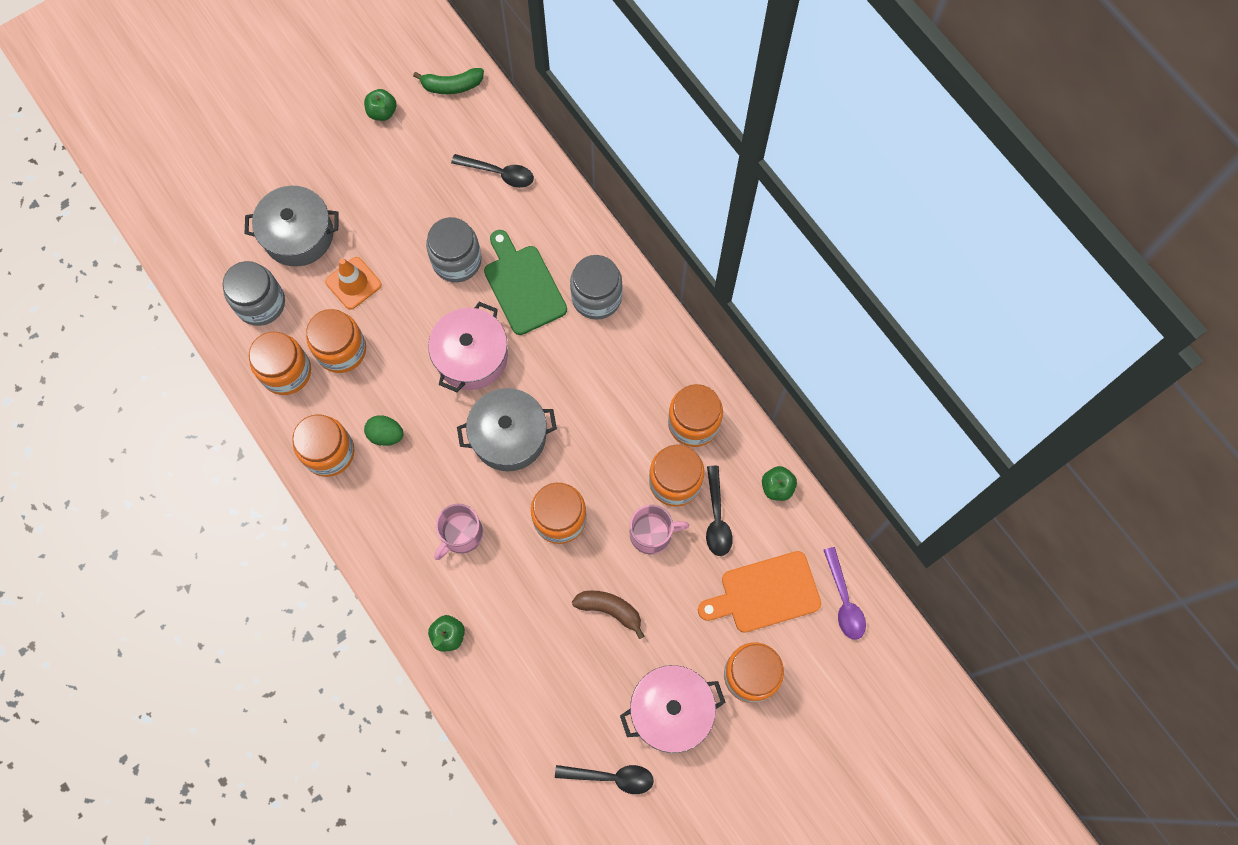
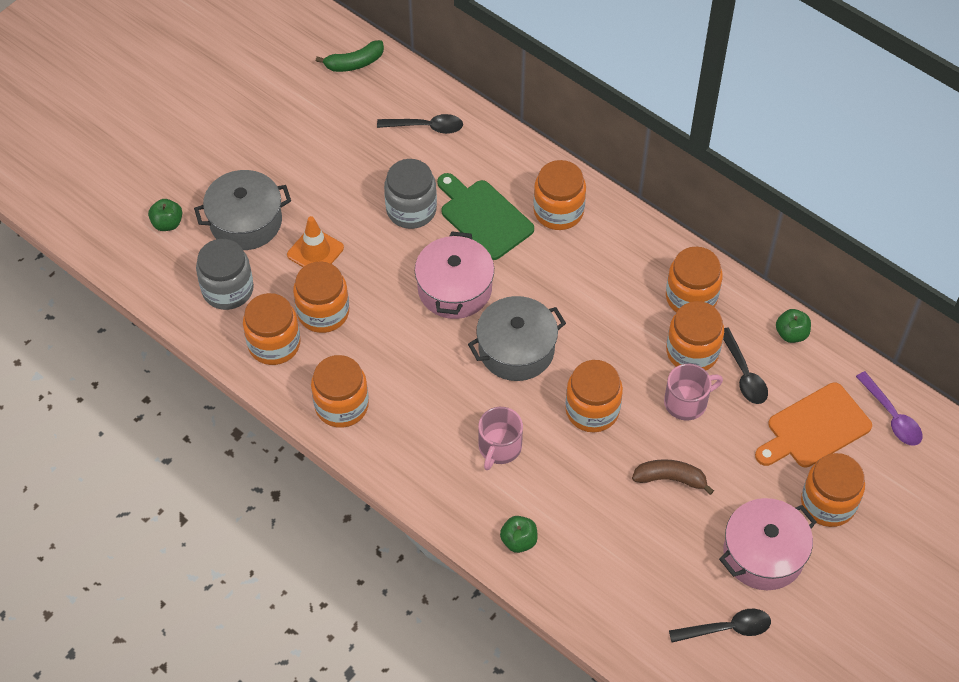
camera: 15 degrees left, 15 degrees down
green apple [364,89,396,121] -> green apple moved to [148,199,182,231]
green egg [364,415,404,446] -> none
grey jar [570,255,622,320] -> orange jar [533,160,586,230]

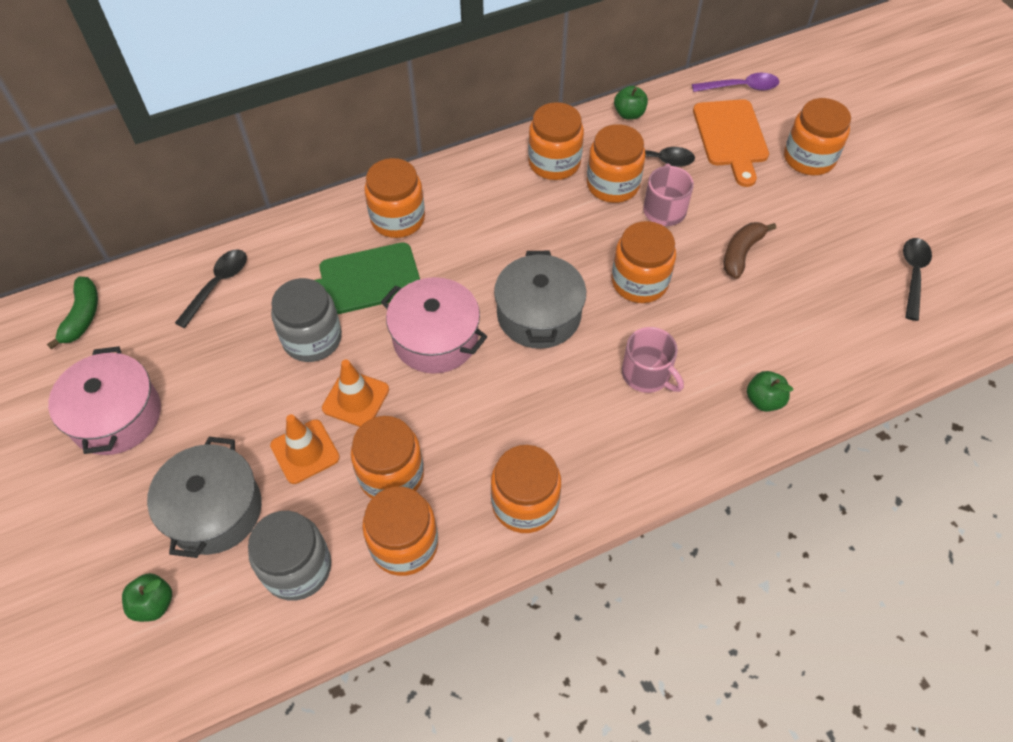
camera: 65 degrees left, 0 degrees up
pink pot [719,498,817,590] -> pink pot moved to [48,346,161,455]
none -> orange traffic cone [322,359,389,427]

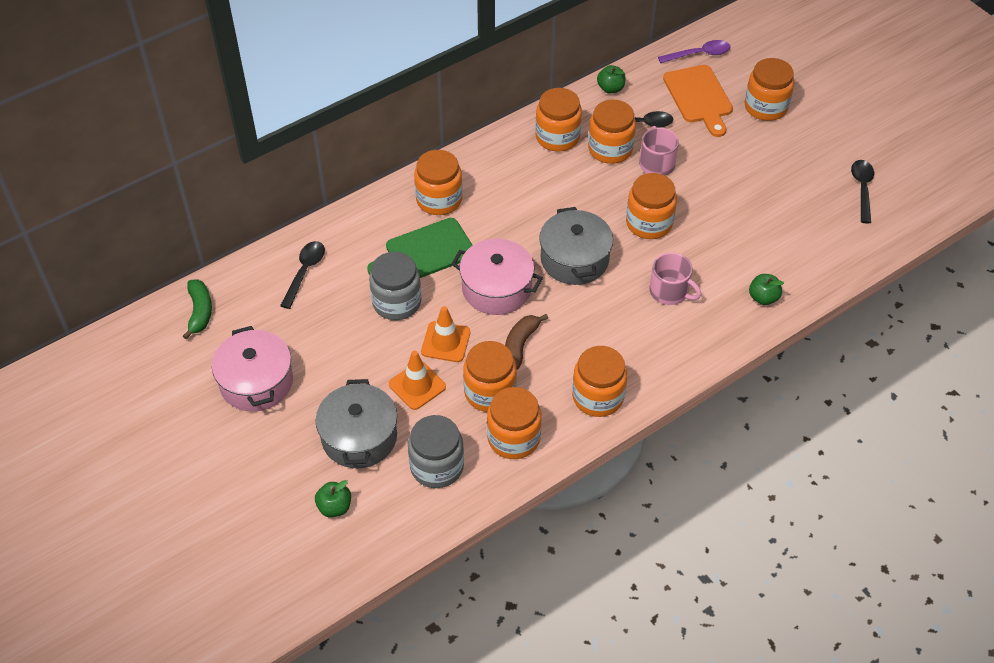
camera: 10 degrees left, 5 degrees down
brown banana [724,222,776,279] -> brown banana moved to [505,314,548,369]

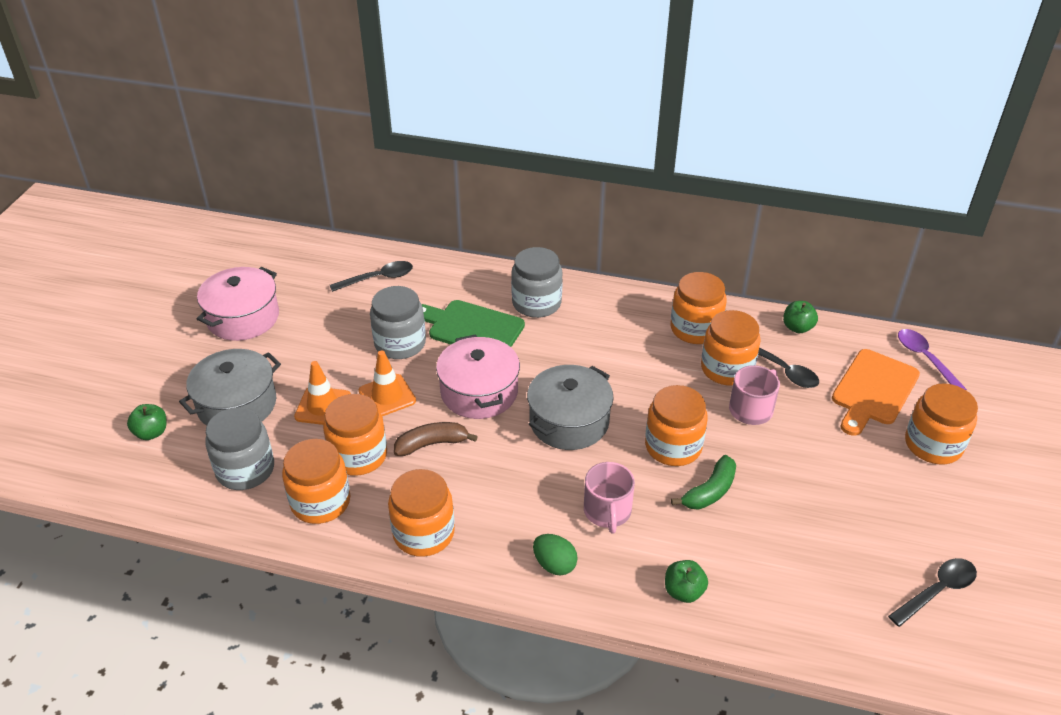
camera: 50 degrees right, 10 degrees down
green banana [183,279,212,340] -> green banana moved to [671,455,736,510]
orange jar [414,150,463,215] -> grey jar [511,247,563,318]
purple spoon [658,40,731,63] -> purple spoon turned 150 degrees counterclockwise [898,329,967,390]
none -> green egg [533,534,578,576]

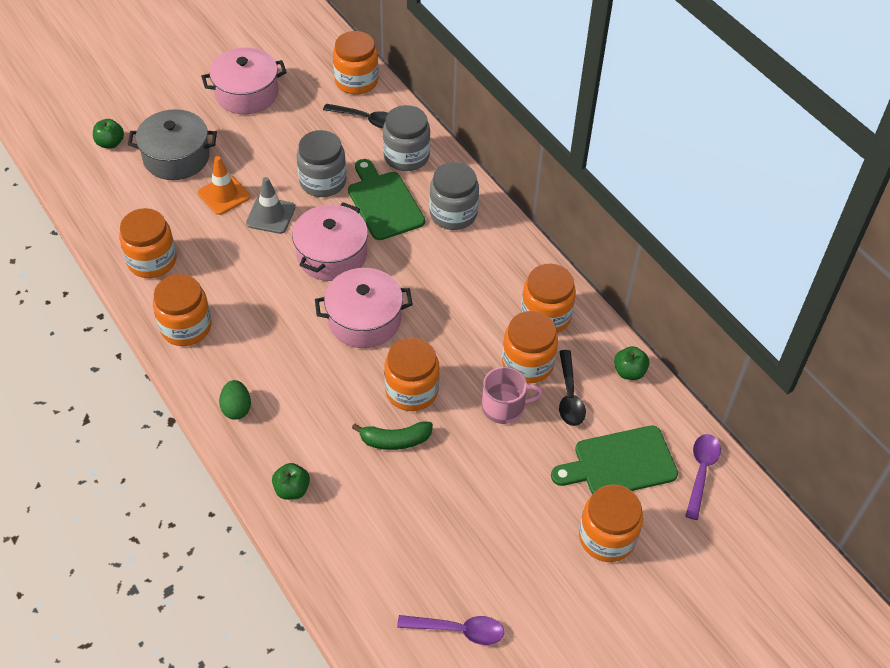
camera: 40 degrees right, 10 degrees up
grey jar [205,407,274,490] -> grey jar moved to [383,105,430,171]
orange jar [323,394,387,476] -> orange jar moved to [333,31,379,95]
orange traffic cone [359,350,416,416] -> grey traffic cone [246,177,295,234]
brown banana [394,422,478,456] -> none
grey pot [527,365,614,450] -> pink pot [315,268,413,348]
pink mug [584,462,635,534] -> none
orange cutting board [832,349,920,436] -> green cutting board [551,426,678,495]
black spoon [888,558,977,627] -> purple spoon [397,615,504,645]

